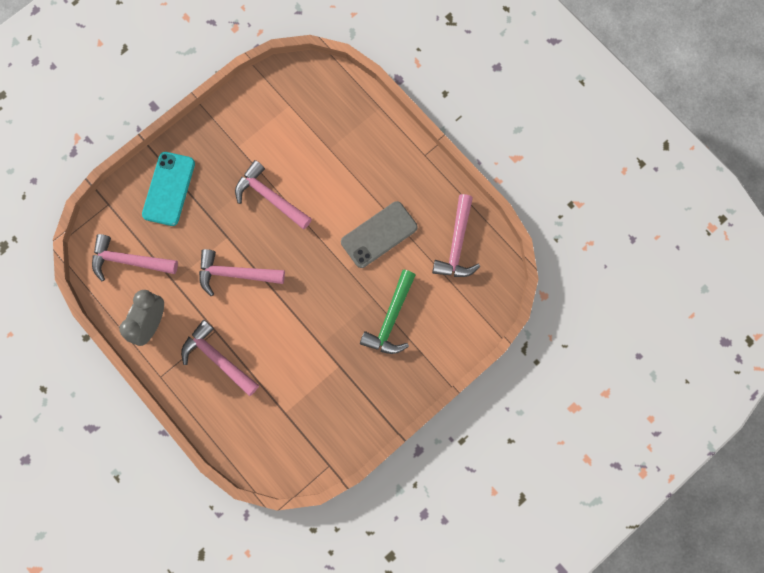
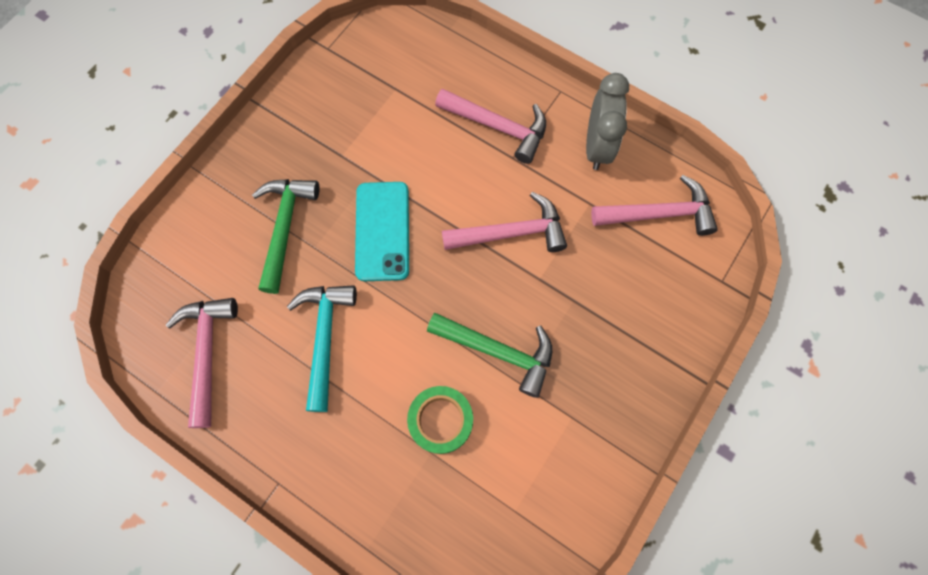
camera: 165 degrees right, 5 degrees down
turquoise phone [142,152,195,226] -> turquoise phone moved to [355,182,409,281]
pink hammer [235,160,312,229] -> green hammer [427,313,552,398]
grey phone [341,201,417,268] -> turquoise hammer [287,285,357,412]
none -> green tape [407,386,473,454]

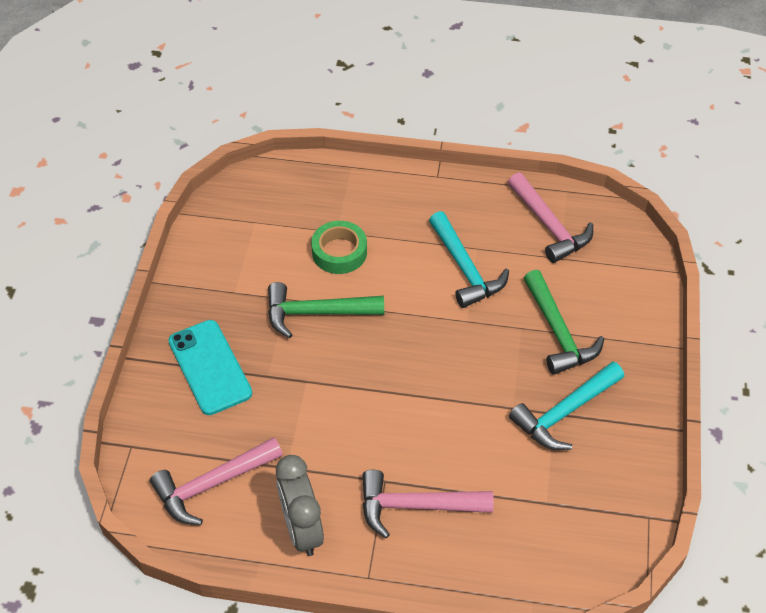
camera: 155 degrees right, 20 degrees down
turquoise phone [355,182,409,281] -> turquoise phone moved to [168,320,252,415]
pink hammer [442,192,567,252] -> none
none -> turquoise hammer [509,362,624,450]

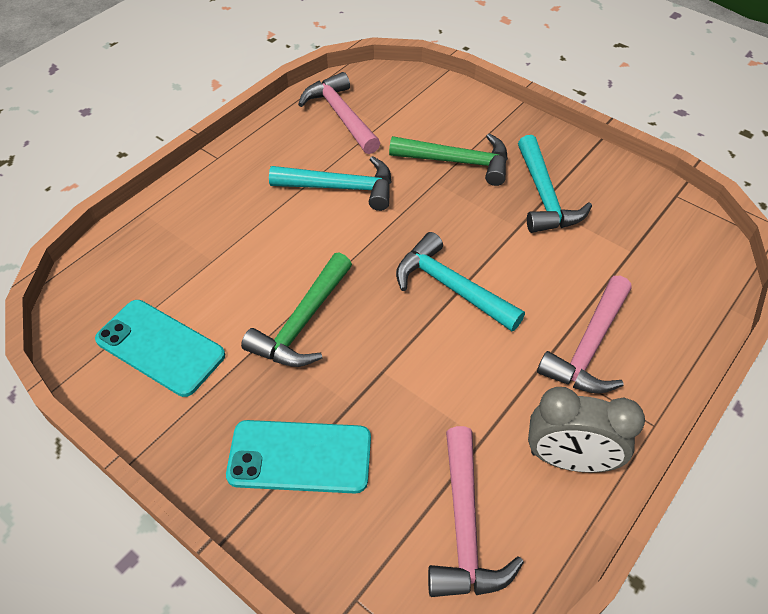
camera: 60 degrees left, 0 degrees up
green tape [311,221,367,274] -> none
pink hammer [508,172,593,263] -> pink hammer turned 120 degrees counterclockwise [298,72,380,154]
none -> turquoise phone [95,300,225,397]
none -> turquoise hammer [396,232,525,331]

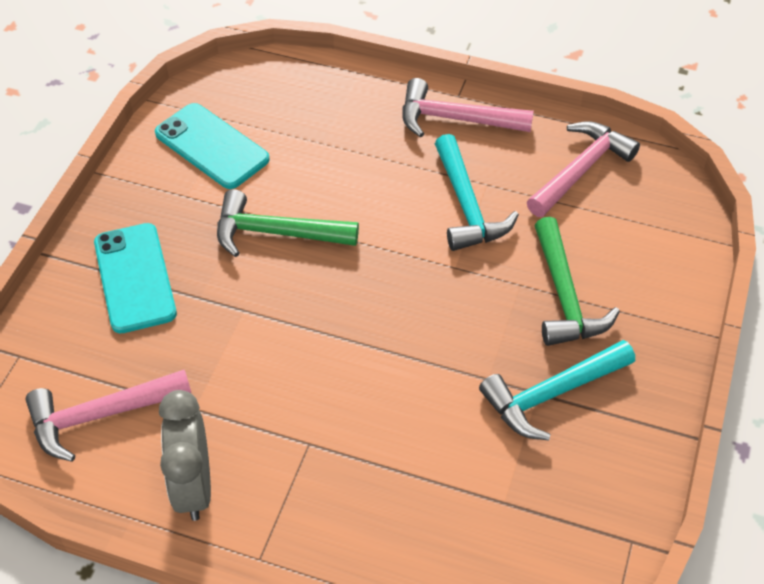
camera: 70 degrees right, 0 degrees up
turquoise phone [95,300,225,397] -> turquoise phone turned 60 degrees counterclockwise [155,103,270,189]
turquoise hammer [396,232,525,331] -> none
pink hammer [537,276,632,393] -> pink hammer moved to [402,78,534,138]

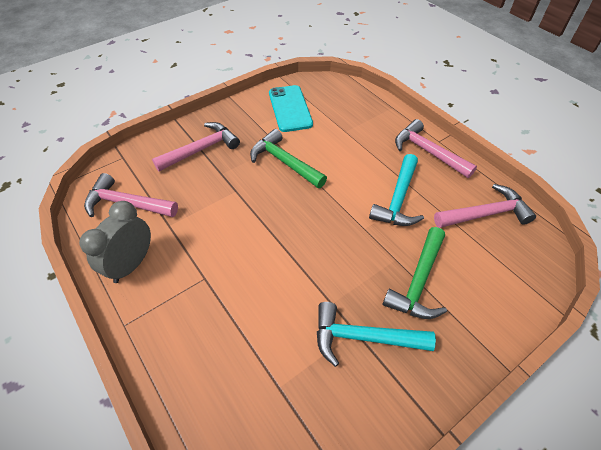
camera: 35 degrees right, 0 degrees up
turquoise phone [94,223,177,333] -> pink hammer [152,122,240,171]

